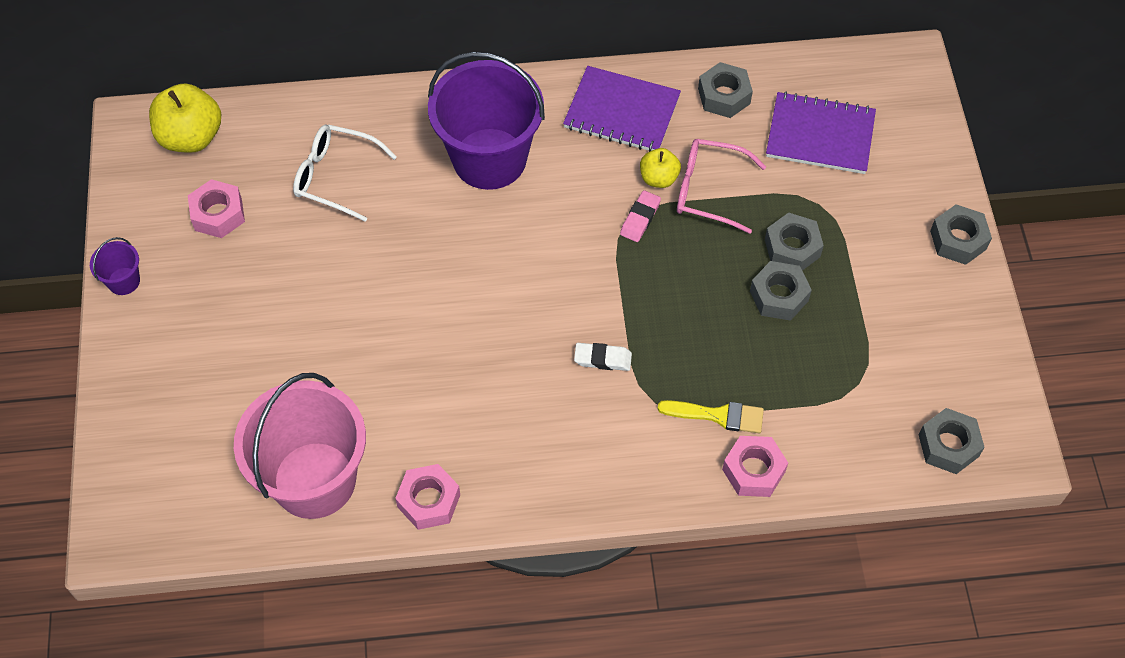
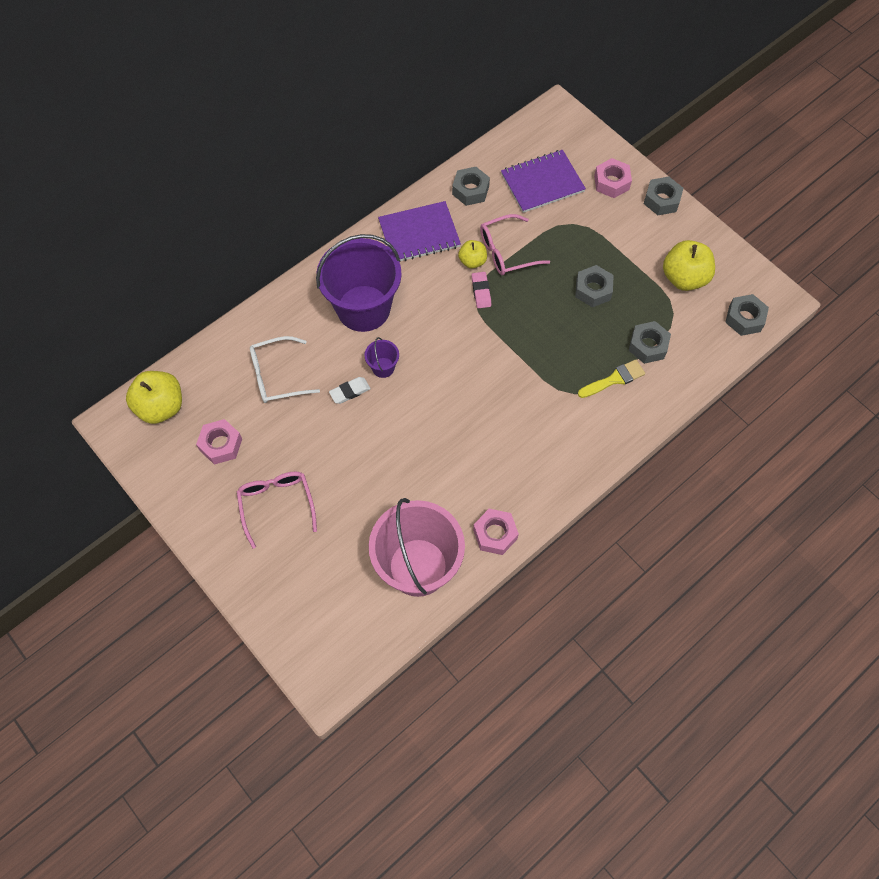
camera: 35 degrees left, 5 degrees up
purple bucket [90,237,140,295] -> purple bucket moved to [364,337,399,378]
white eraser [574,343,632,371] -> white eraser moved to [329,377,371,404]
pink nut [722,436,788,497] -> pink nut moved to [594,158,632,198]
grey nut [765,212,824,271] -> grey nut moved to [629,321,671,364]
none -> pink glasses [236,472,317,549]
none -> yellow apple [663,240,715,291]

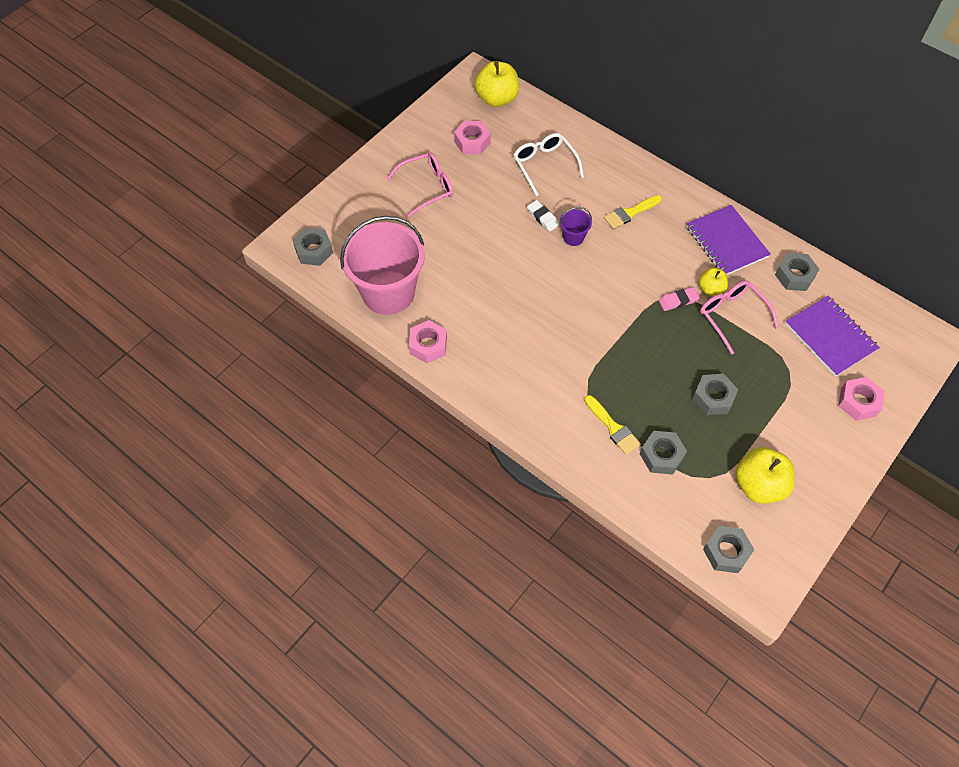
camera: 80 degrees right, 5 degrees down
purple bucket [316,234,402,332] -> yellow brush [604,195,662,229]
grey nut [644,176,684,215] -> grey nut moved to [293,228,333,266]

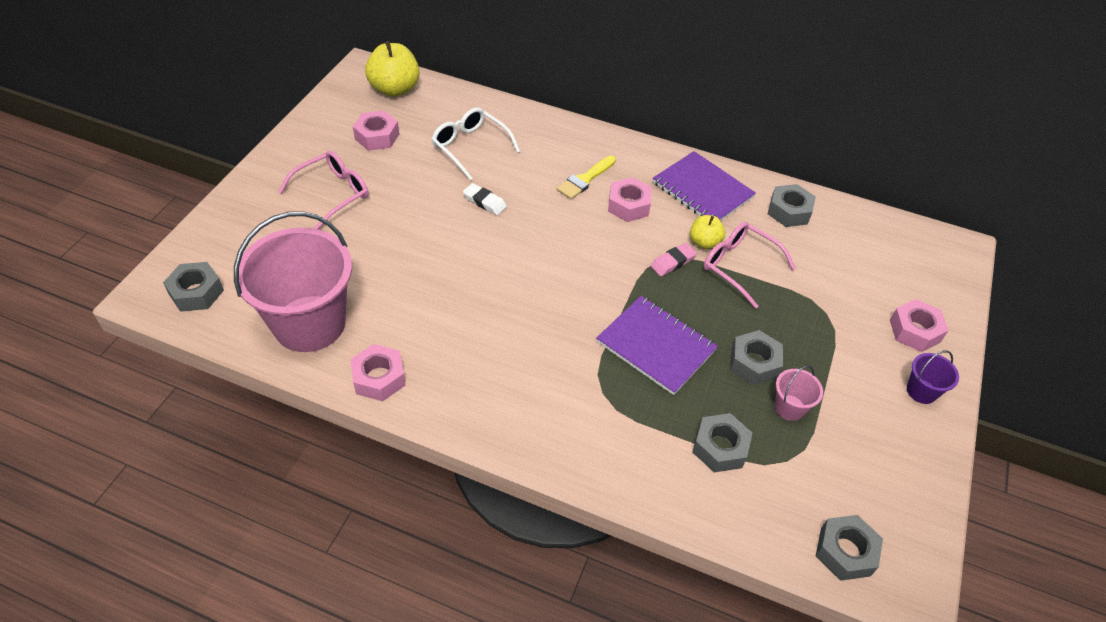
camera: 20 degrees left, 10 degrees down
purple bucket [560,207,592,246] -> purple bucket moved to [907,350,959,404]
yellow brush [585,395,641,455] -> none
yellow apple [735,447,795,504] -> none
purple notebook [785,296,880,377] -> purple notebook moved to [597,296,718,395]
none -> pink nut [608,177,652,222]
none -> pink bucket [775,365,823,421]

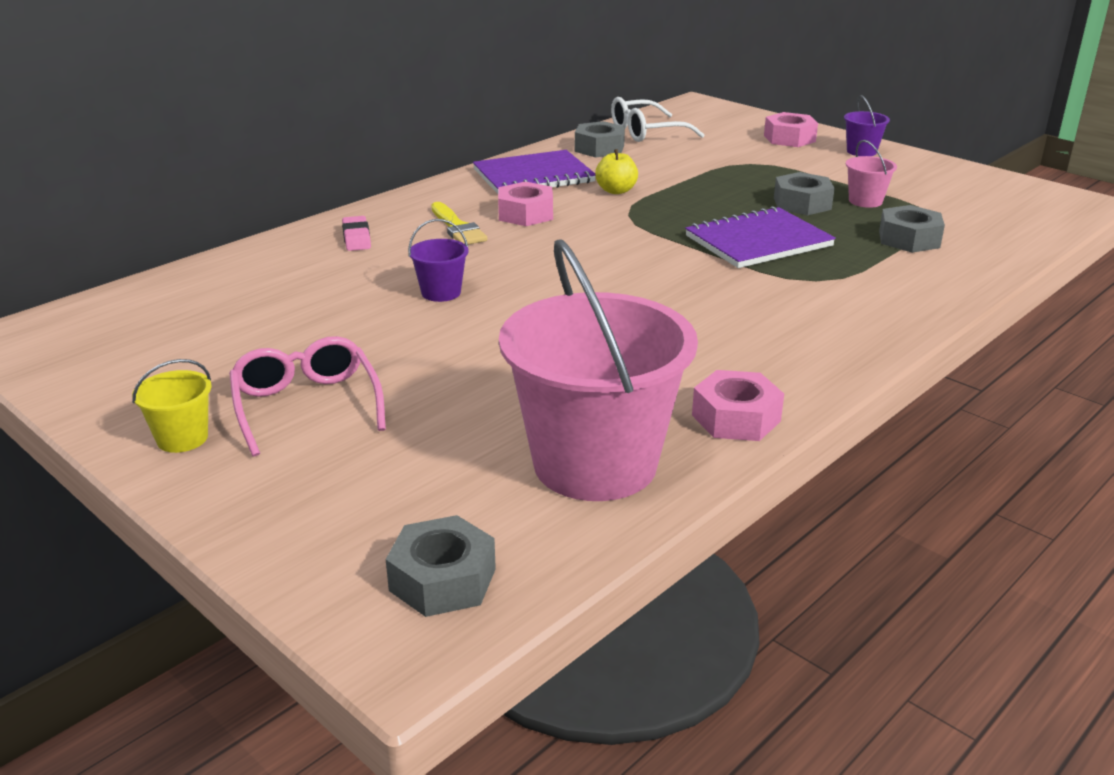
camera: 65 degrees left, 20 degrees down
pink nut [353,111,399,151] -> none
yellow apple [365,41,420,97] -> none
white glasses [432,107,520,180] -> white glasses moved to [611,97,705,142]
white eraser [463,183,507,215] -> purple bucket [408,219,469,302]
pink eraser [651,243,697,276] -> pink eraser moved to [342,216,371,251]
pink glasses [704,222,796,309] -> none
grey nut [816,515,883,581] -> none
none -> yellow bucket [132,359,212,453]

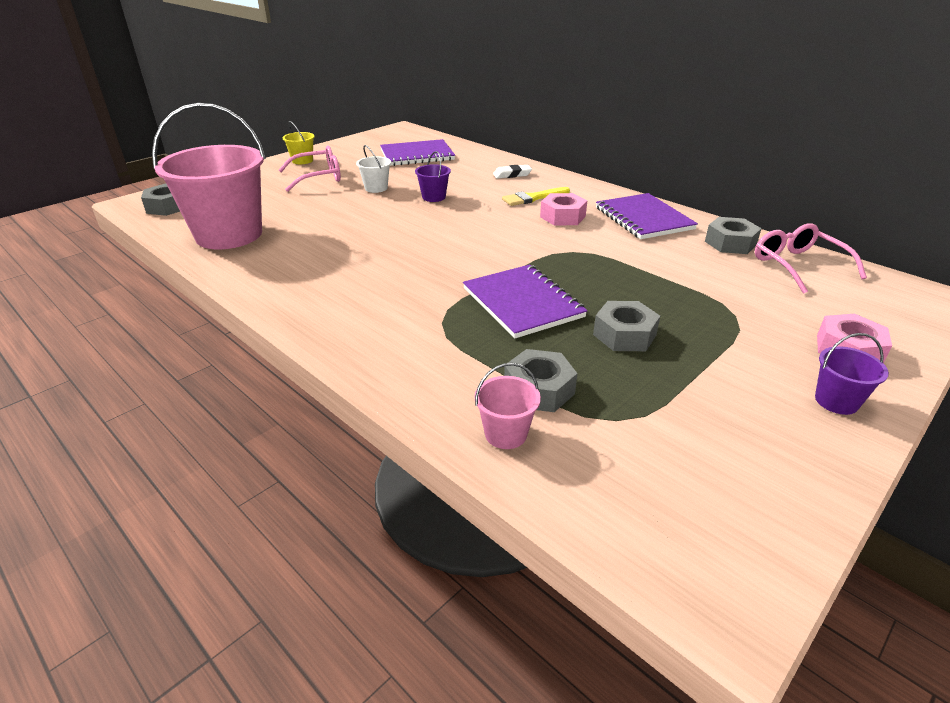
camera: 90 degrees right, 5 degrees up
pink eraser [342,216,371,251] -> white eraser [493,165,532,179]
yellow apple [595,149,638,194] -> none
white glasses [611,97,705,142] -> pink glasses [755,223,867,294]
pink nut [692,370,784,441] -> none
pink bucket [846,140,897,208] -> pink bucket moved to [475,363,541,449]
none -> white bucket [356,145,391,193]
none -> purple notebook [380,139,455,166]

